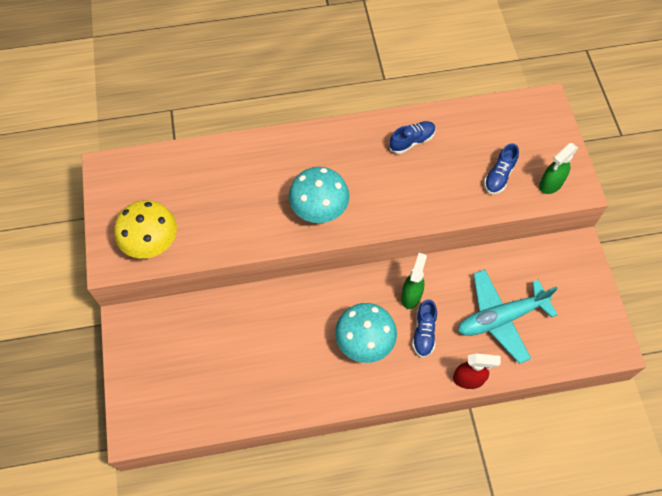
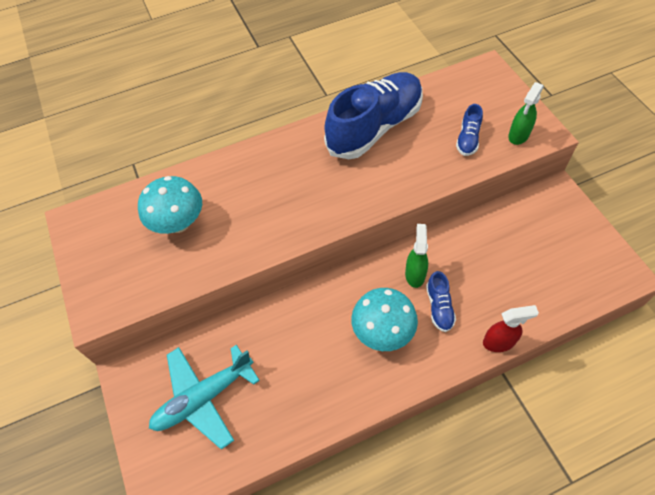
camera: 10 degrees left, 5 degrees down
yellow mushroom [114,200,177,259] -> none
turquoise mushroom [289,167,350,223] -> turquoise mushroom moved to [138,176,202,234]
blue shoe [389,121,436,154] -> blue shoe [324,72,423,159], size x2.37
turquoise plane [458,269,558,364] -> turquoise plane moved to [149,345,260,450]

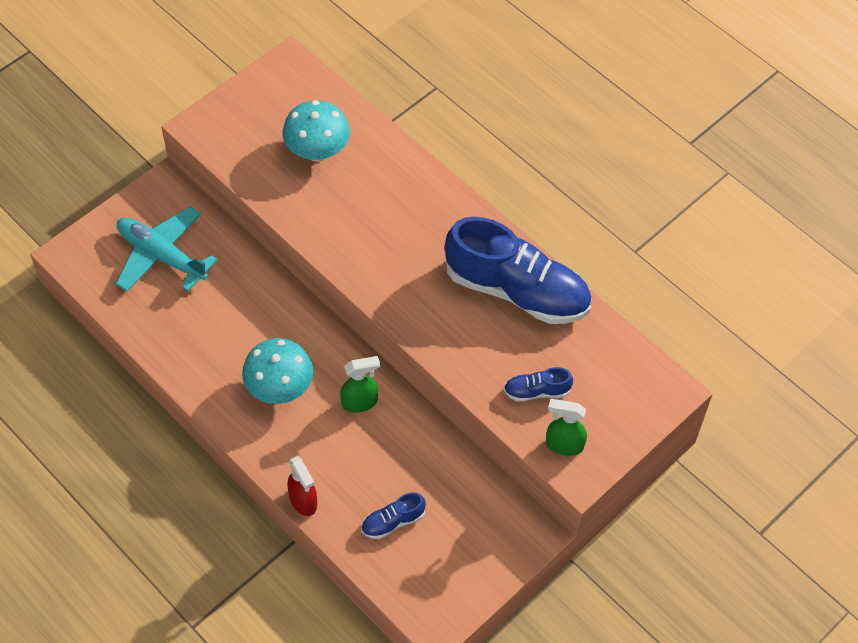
camera: 65 degrees right, 0 degrees up
blue shoe [426,271,456,332] -> blue shoe moved to [361,492,426,539]

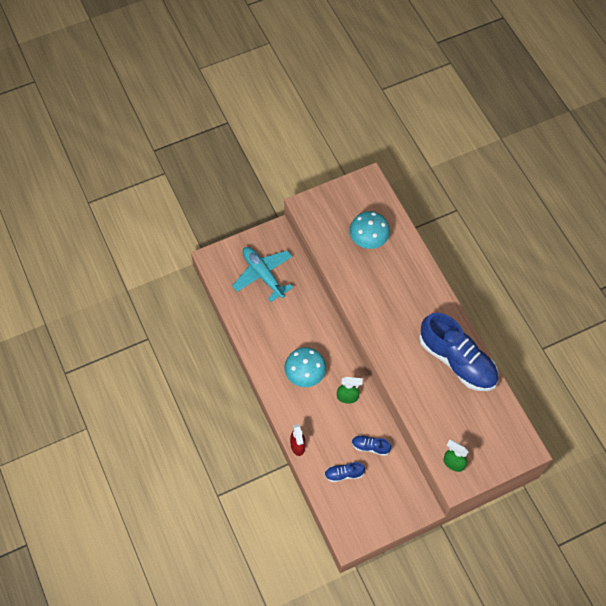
camera: 20 degrees right, 5 degrees up
blue shoe [504,367,573,402] -> blue shoe moved to [352,435,392,456]

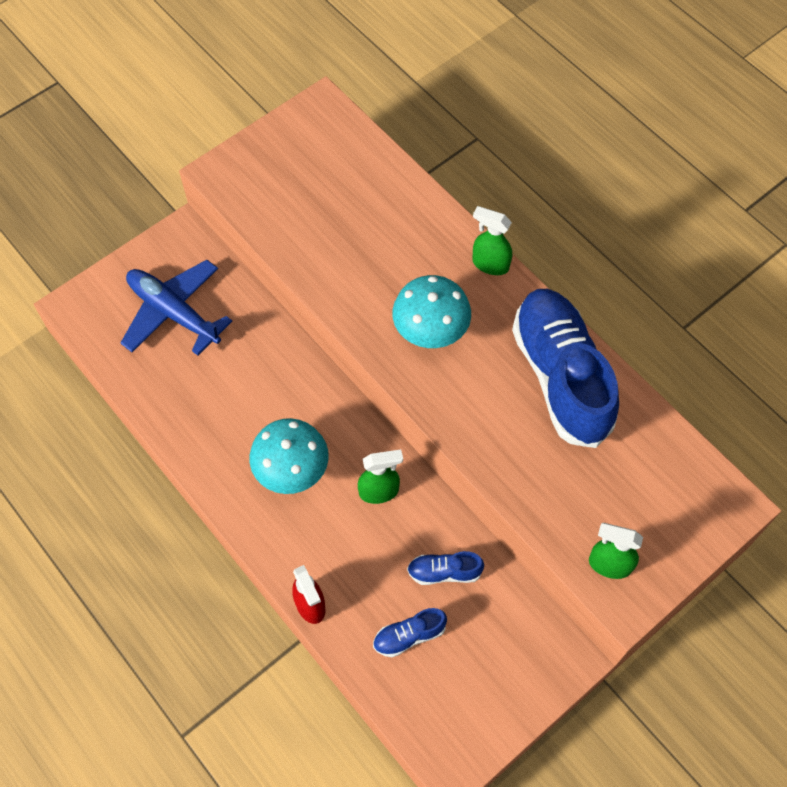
camera: 15 degrees left, 0 degrees up
turquoise plane [232,247,293,302] -> blue plane [121,260,232,355]
turquoise mushroom [349,211,390,249] -> turquoise mushroom moved to [392,275,471,348]
blue shoe [419,313,498,391] -> blue shoe turned 135 degrees counterclockwise [512,289,619,448]
none -> green spray bottle [472,206,512,275]

